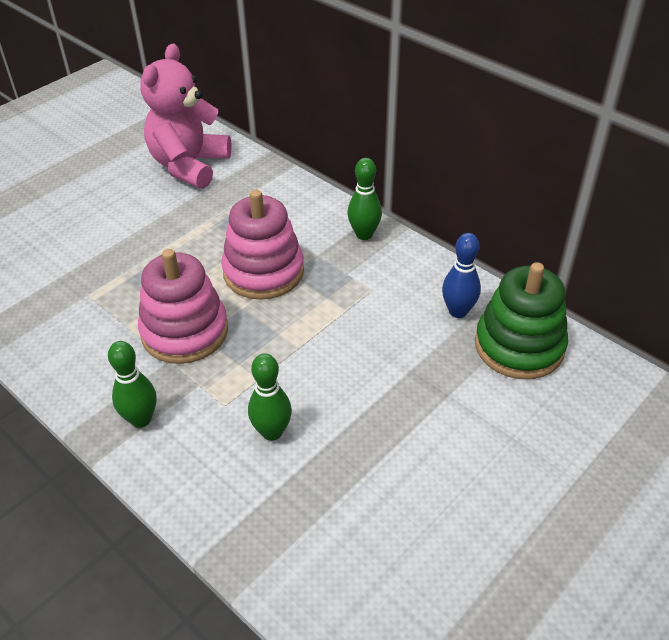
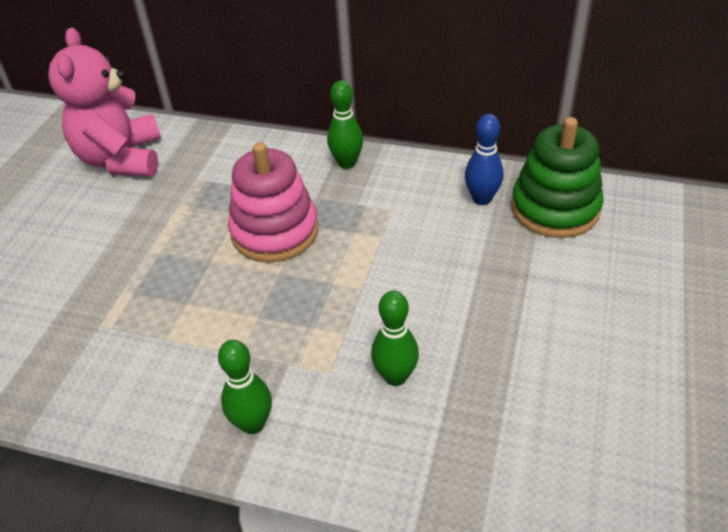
camera: 25 degrees left, 0 degrees up
pink stacking toy [138,249,228,364] -> none

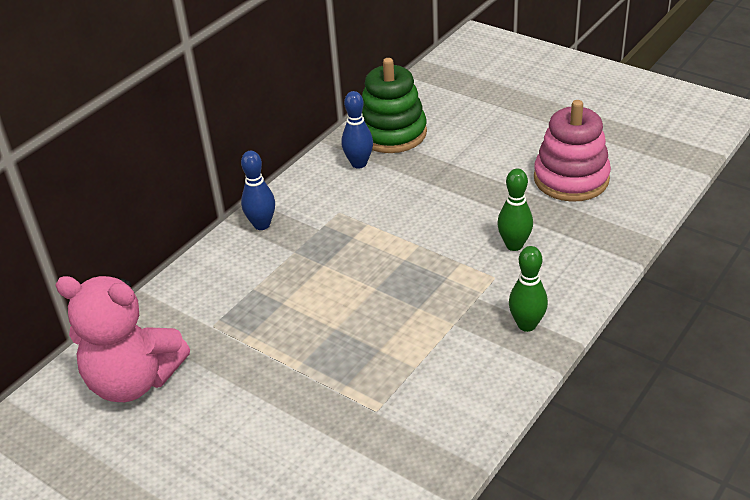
camera: 70 degrees left, 5 degrees down
pink stacking toy [228,142,318,262] -> pink stacking toy moved to [534,100,611,202]
green bowling pin [327,80,363,169] -> blue bowling pin [241,151,275,230]

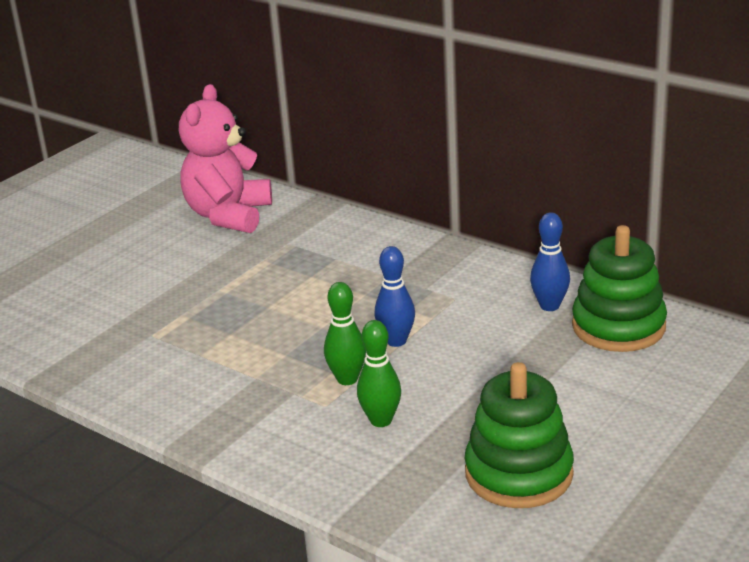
camera: 90 degrees right, 10 degrees down
blue bowling pin [241,151,275,230] -> blue bowling pin moved to [374,246,415,347]
green bowling pin [509,246,548,332] -> green bowling pin moved to [324,282,366,385]
pink stacking toy [534,100,611,202] -> green stacking toy [464,362,574,508]

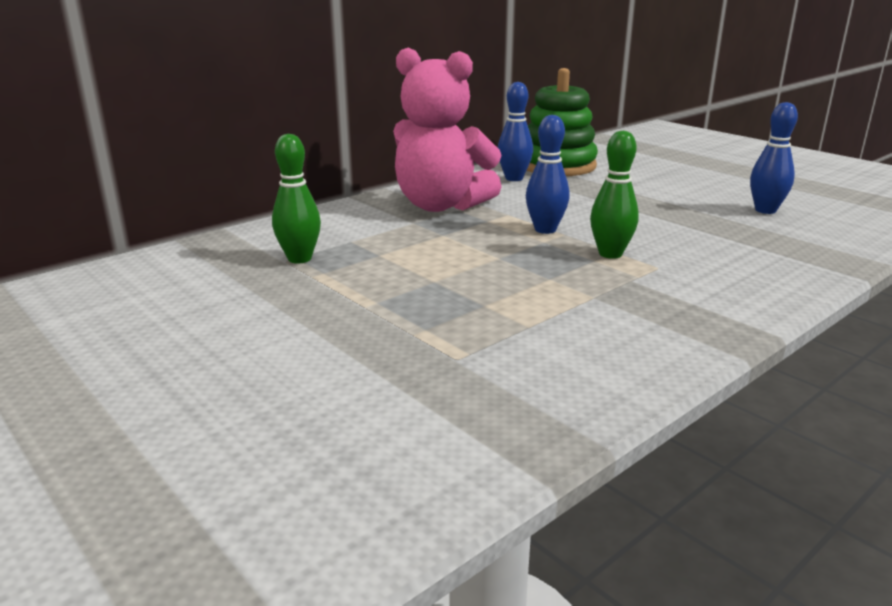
camera: 80 degrees left, 5 degrees down
pink teddy bear [179,84,272,233] -> pink teddy bear moved to [393,48,502,212]
green bowling pin [357,320,401,427] -> green bowling pin moved to [272,134,321,263]
green stacking toy [464,362,574,508] -> blue bowling pin [750,102,798,214]

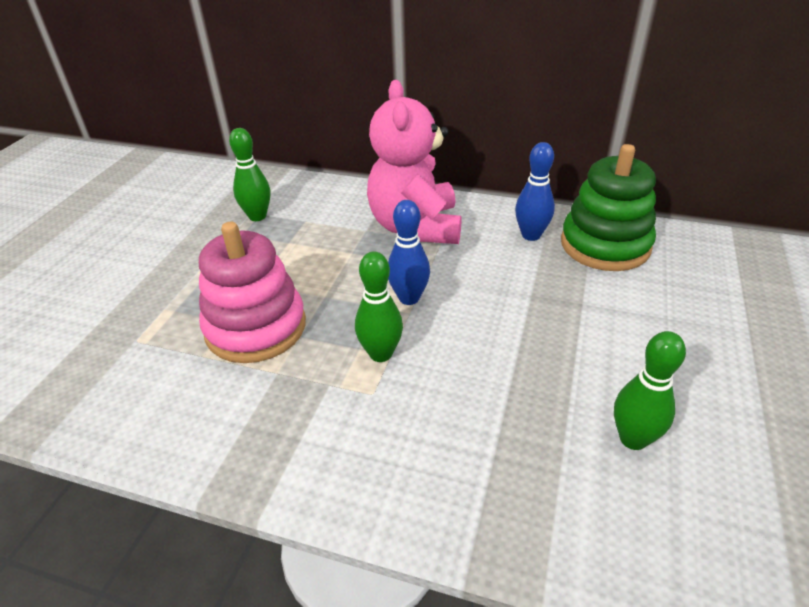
camera: 60 degrees right, 15 degrees up
blue bowling pin [750,102,798,214] -> green bowling pin [614,331,686,450]
none -> pink stacking toy [199,222,306,363]

